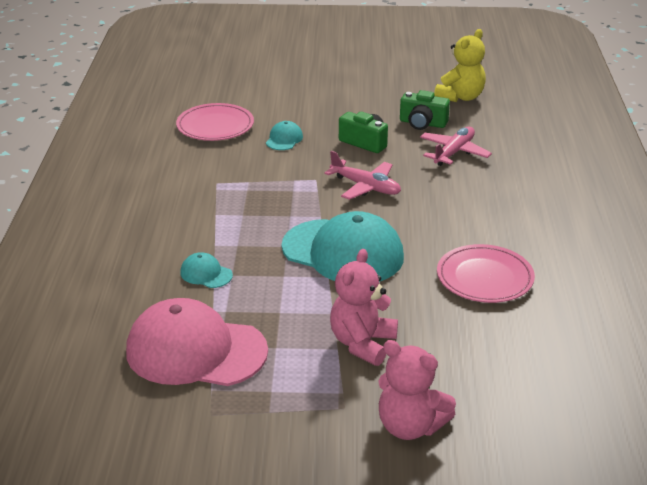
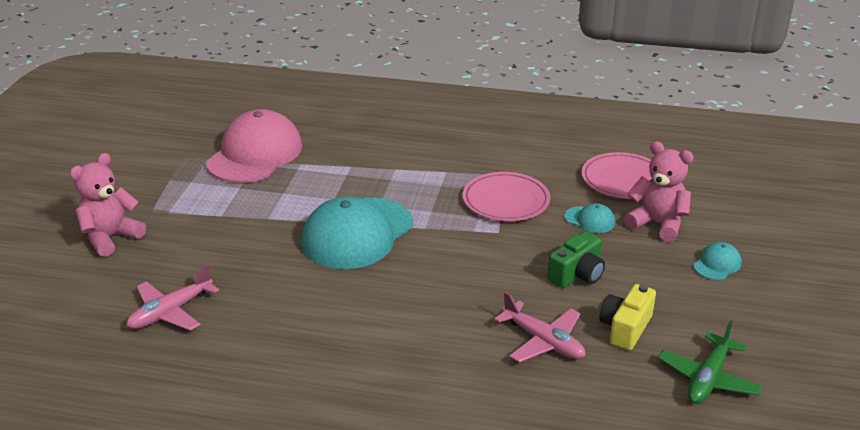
camera: 100 degrees right, 0 degrees up
turquoise cap [180,252,233,288] -> turquoise cap moved to [693,242,742,280]
pink plane [324,151,401,200] -> pink plane moved to [127,264,219,331]
pink teddy bear [330,249,398,366] -> pink teddy bear moved to [624,141,694,242]
green camera [400,90,450,130] -> yellow camera [600,284,656,350]
yellow teddy bear [434,29,486,102] -> green plane [658,320,763,404]
pink plate [437,244,535,303] -> pink plate moved to [463,172,550,221]

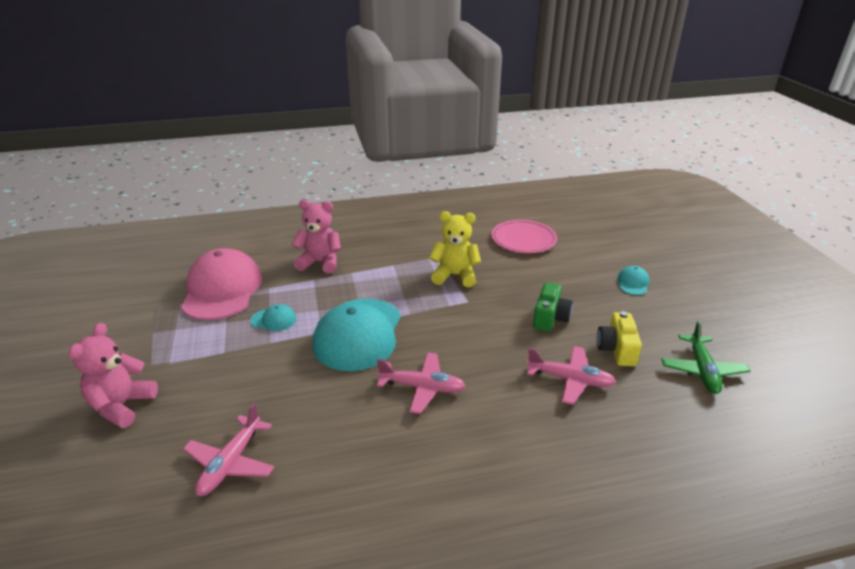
camera: 25 degrees left, 0 degrees up
pink plate [463,172,550,221] -> yellow teddy bear [429,211,481,287]
turquoise cap [564,203,615,233] -> turquoise cap moved to [250,304,296,331]
pink teddy bear [624,141,694,242] -> pink teddy bear moved to [291,200,341,274]
none -> pink plane [377,352,466,414]

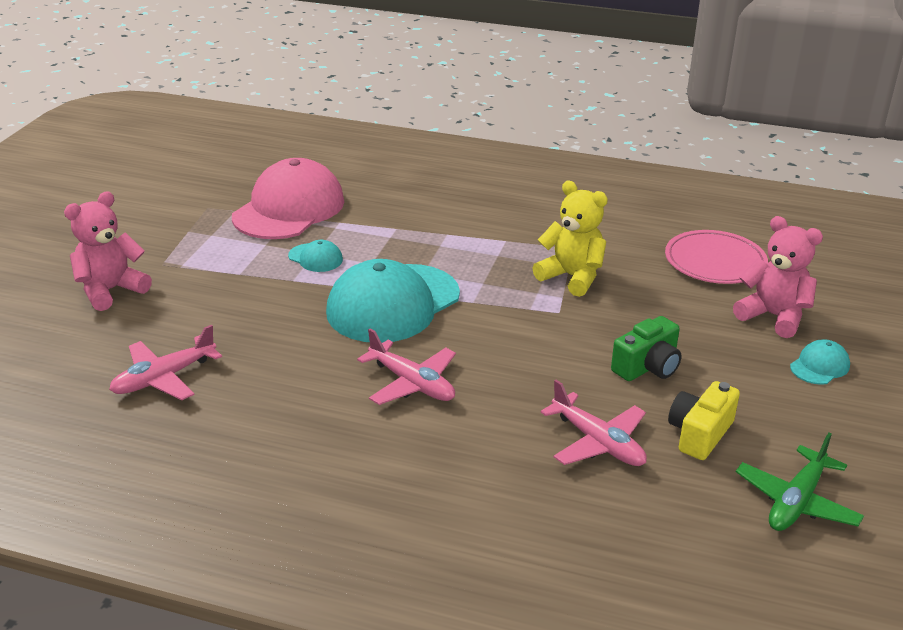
camera: 30 degrees right, 0 degrees up
pink teddy bear [291,200,341,274] -> pink teddy bear moved to [733,216,823,338]

